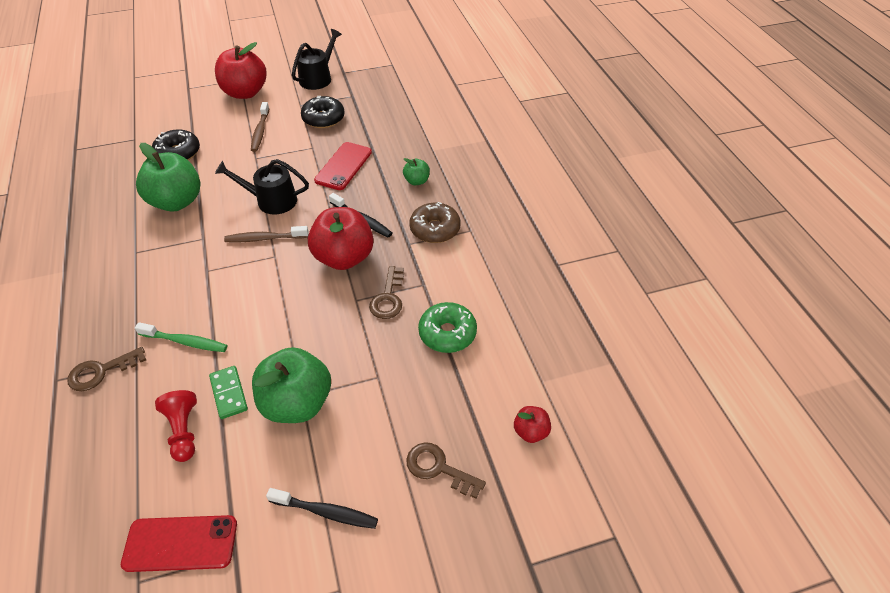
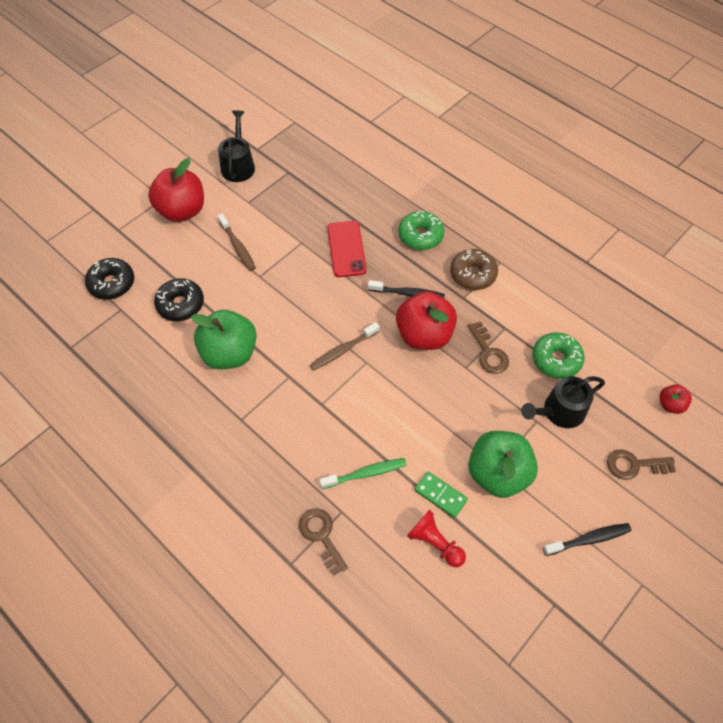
camera: 30 degrees left, 10 degrees up
brown key [67,347,146,391] -> brown key turned 120 degrees clockwise [299,509,348,576]
red phone [121,515,237,572] -> none
black watering can [215,159,309,214] -> black watering can moved to [521,376,605,428]
black donut [301,96,345,128] -> black donut moved to [85,258,134,300]
green apple [403,158,430,185] -> green donut [398,210,444,250]

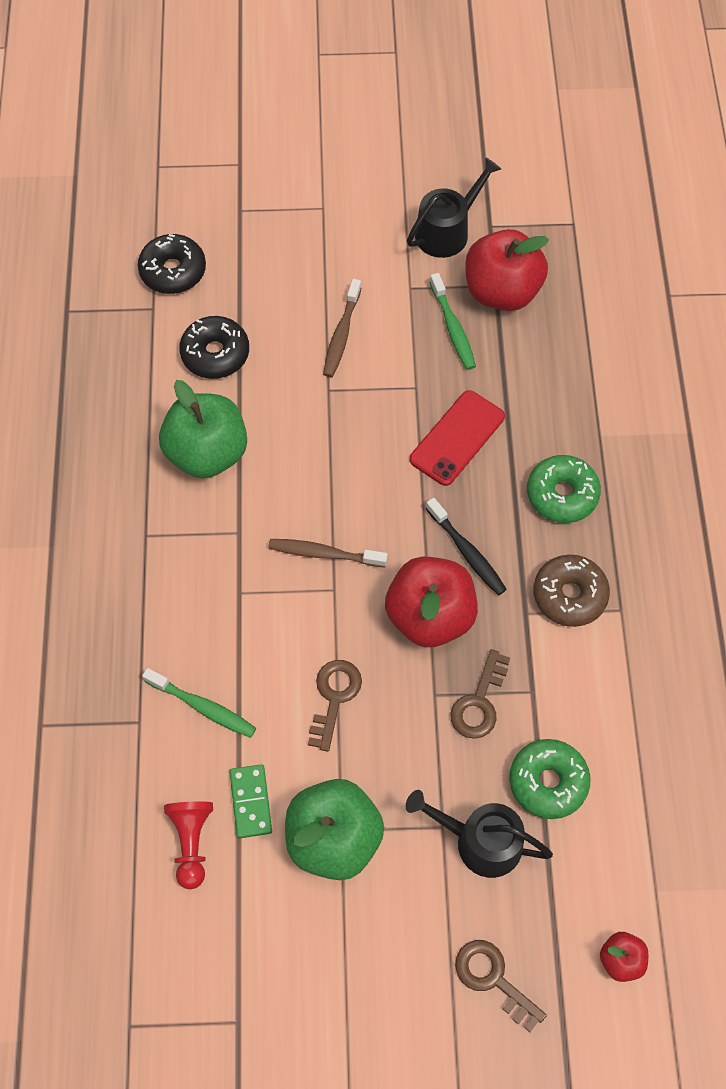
camera: 45 degrees right, 5 degrees up
red apple [148,158,204,222] -> red apple moved to [465,229,549,311]
brown key [299,509,348,576] -> brown key moved to [308,660,362,752]
black toothbrush [543,523,632,556] -> none
none -> green toothbrush [430,273,476,370]

